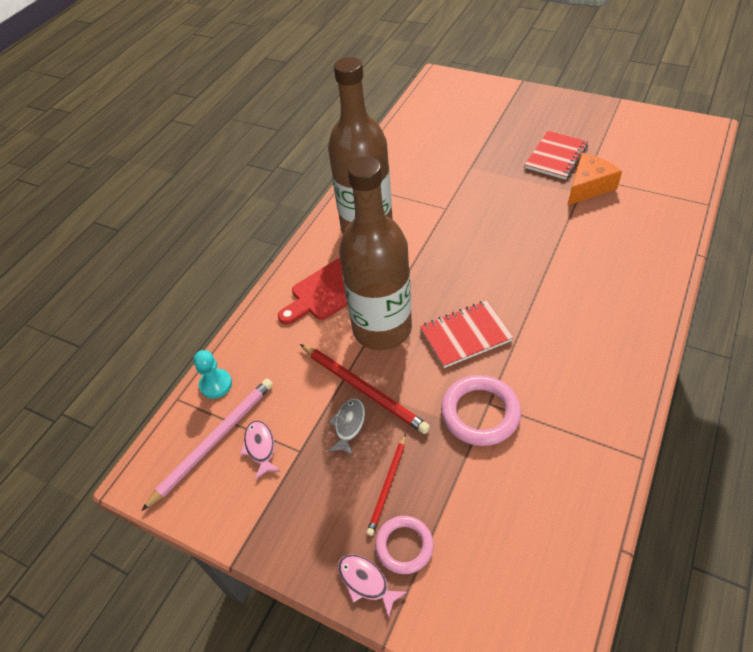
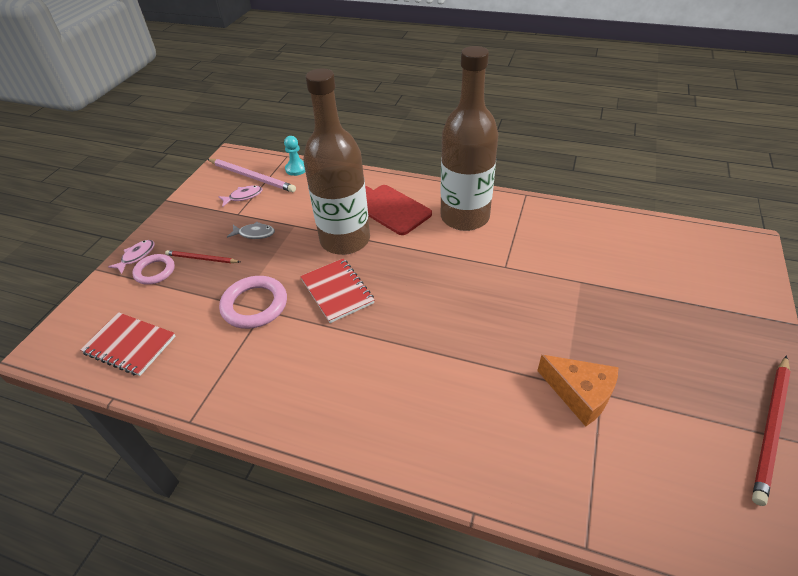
camera: 80 degrees right, 5 degrees down
red pencil [300,344,430,434] -> red pencil moved to [752,356,791,506]
red notebook [525,131,588,180] -> red notebook moved to [80,312,176,376]

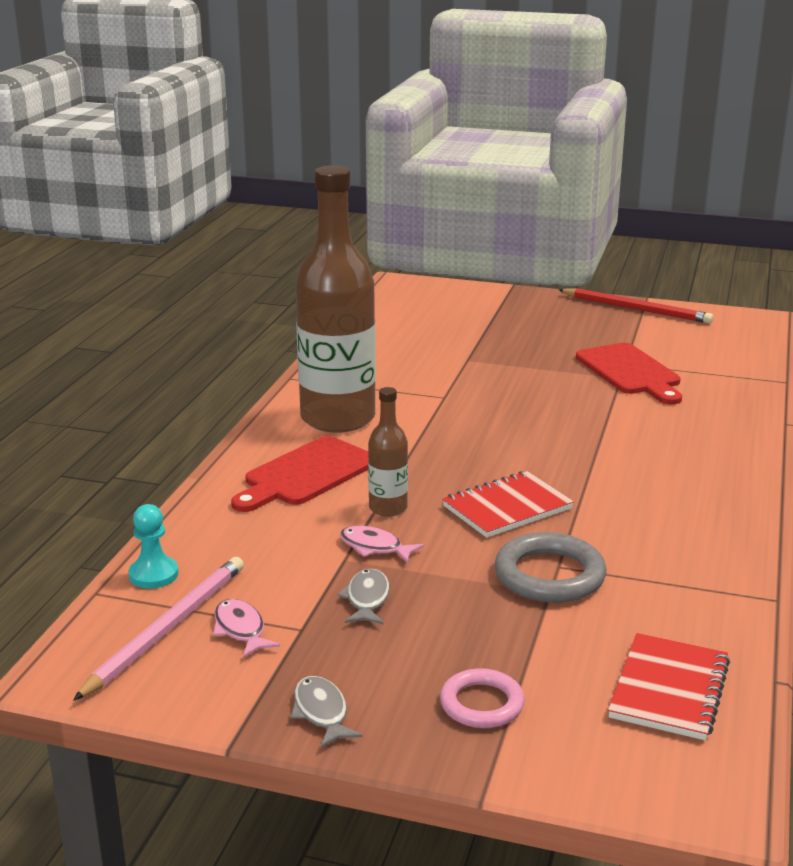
camera: 95 degrees left, 20 degrees down
pink fish [108,240,154,274] -> pink fish moved to [340,526,424,563]
red pencil [165,250,240,263] -> none
pink ring [219,276,287,329] -> grey ring [495,532,607,603]
brown bottle [303,68,370,255] -> brown bottle [368,387,408,517], size x0.45
orange cheese [537,355,618,426] -> red cutting board [576,343,682,405]
none -> grey fish [291,676,363,748]

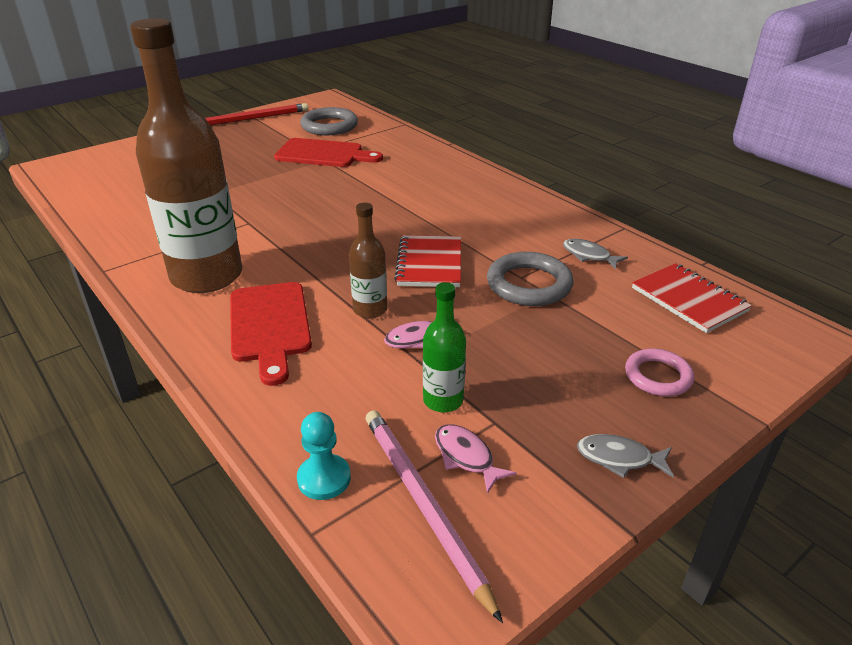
camera: 55 degrees left, 10 degrees up
pink fish [213,599,280,658] -> pink fish turned 45 degrees clockwise [435,424,517,494]
grey fish [337,569,390,624] -> grey fish moved to [563,239,628,270]
none -> grey ring [300,107,358,135]
none -> green bottle [423,282,466,412]

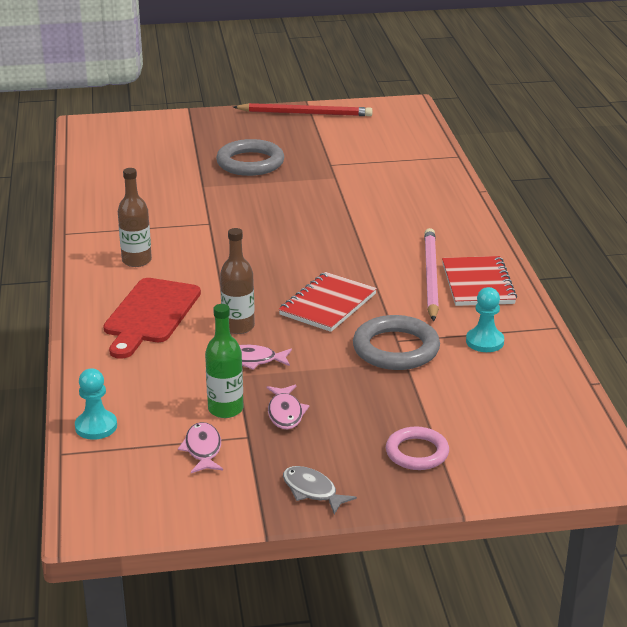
camera: 30 degrees right, 5 degrees down
brown bottle [130,18,242,293] -> brown bottle [118,168,152,267], size x0.45
red cutting board [274,138,383,167] -> none
grey ring [300,107,358,135] -> grey ring moved to [216,139,284,176]
pink pencil [366,410,503,623] -> pink pencil moved to [424,228,439,321]
grey fish [563,239,628,270] -> turquoise pawn [466,287,504,352]
red notebook [632,263,752,333] -> red notebook moved to [442,256,517,306]
none -> pink fish [267,385,309,429]

